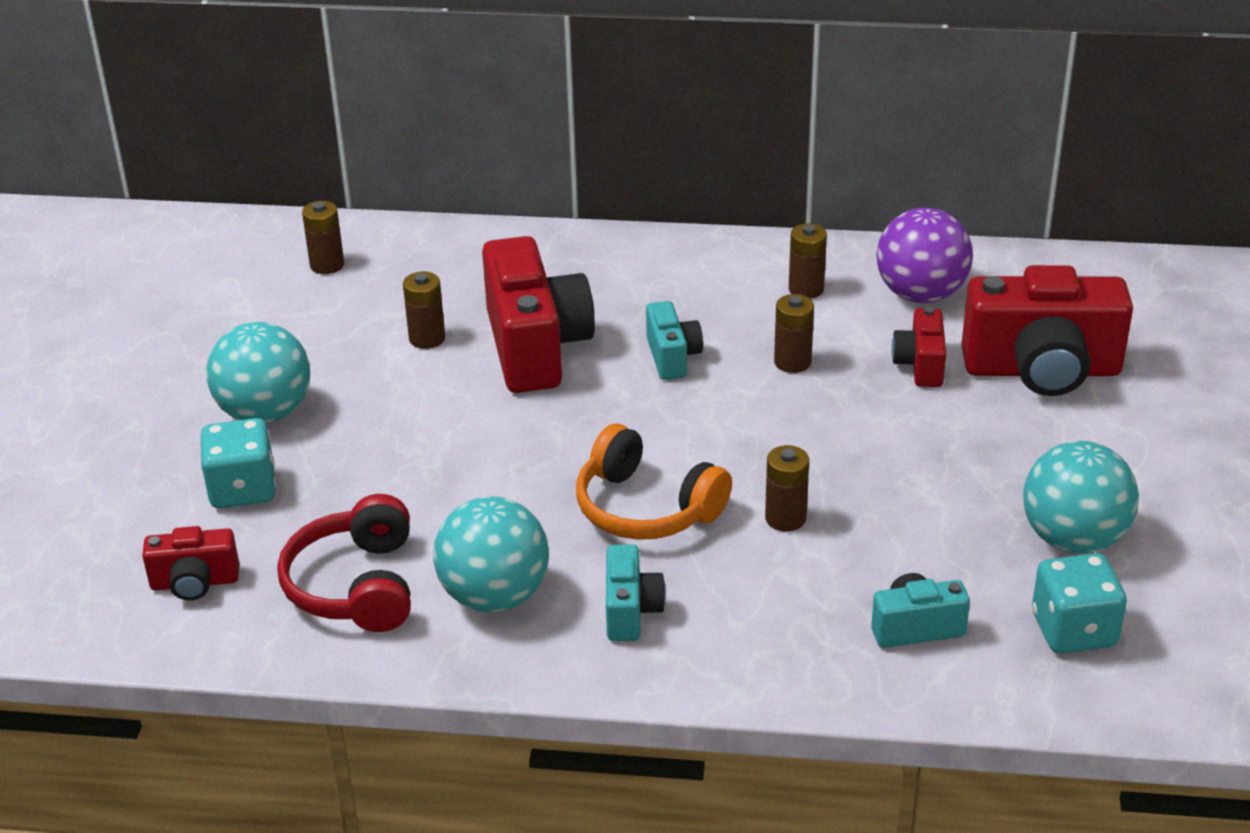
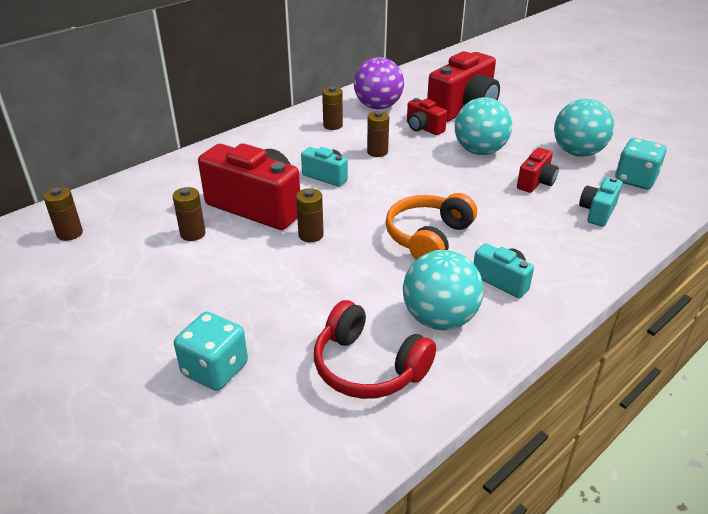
camera: 50 degrees left, 0 degrees up
red camera [142,526,239,600] -> red camera moved to [517,148,559,193]
turquoise ball [206,322,310,424] -> turquoise ball moved to [455,97,512,155]
orange headphones [576,424,732,540] -> orange headphones turned 135 degrees clockwise [386,193,477,260]
brown battery [765,445,809,531] -> brown battery moved to [296,188,324,242]

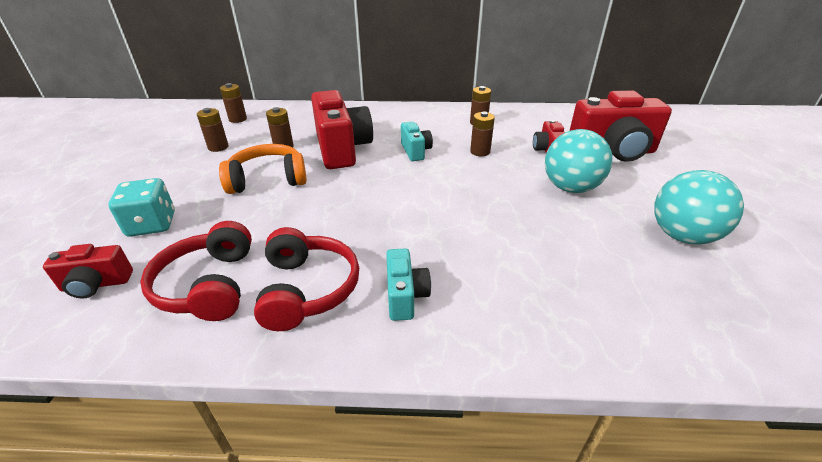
camera: 45 degrees right, 0 degrees up
brown battery [296,188,324,242] -> brown battery moved to [197,108,228,152]
purple ball [354,57,404,109] -> none
orange headphones [386,193,477,260] -> orange headphones moved to [219,144,307,194]
turquoise ball [403,250,484,330] -> red headphones [254,227,359,331]
red camera [517,148,559,193] -> red camera moved to [43,244,133,298]
turquoise camera [579,177,623,227] -> none
turquoise dice [615,138,666,189] -> none

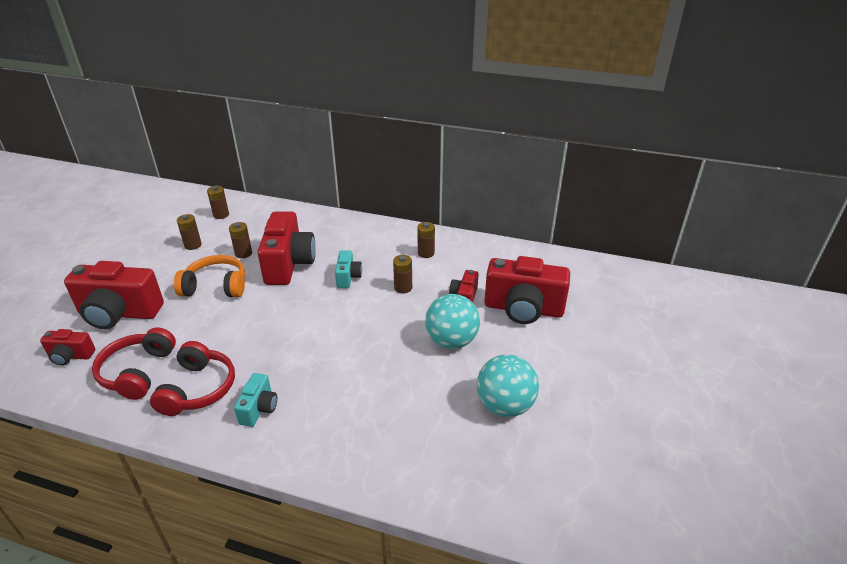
camera: 15 degrees right, 0 degrees up
turquoise dice [108,178,175,237] -> red camera [64,261,164,329]

